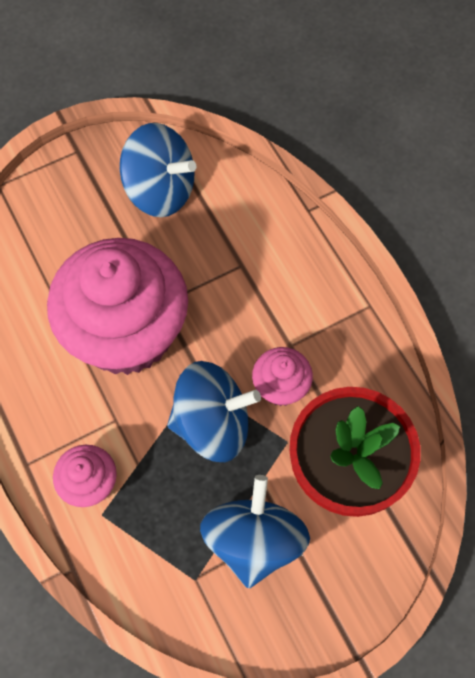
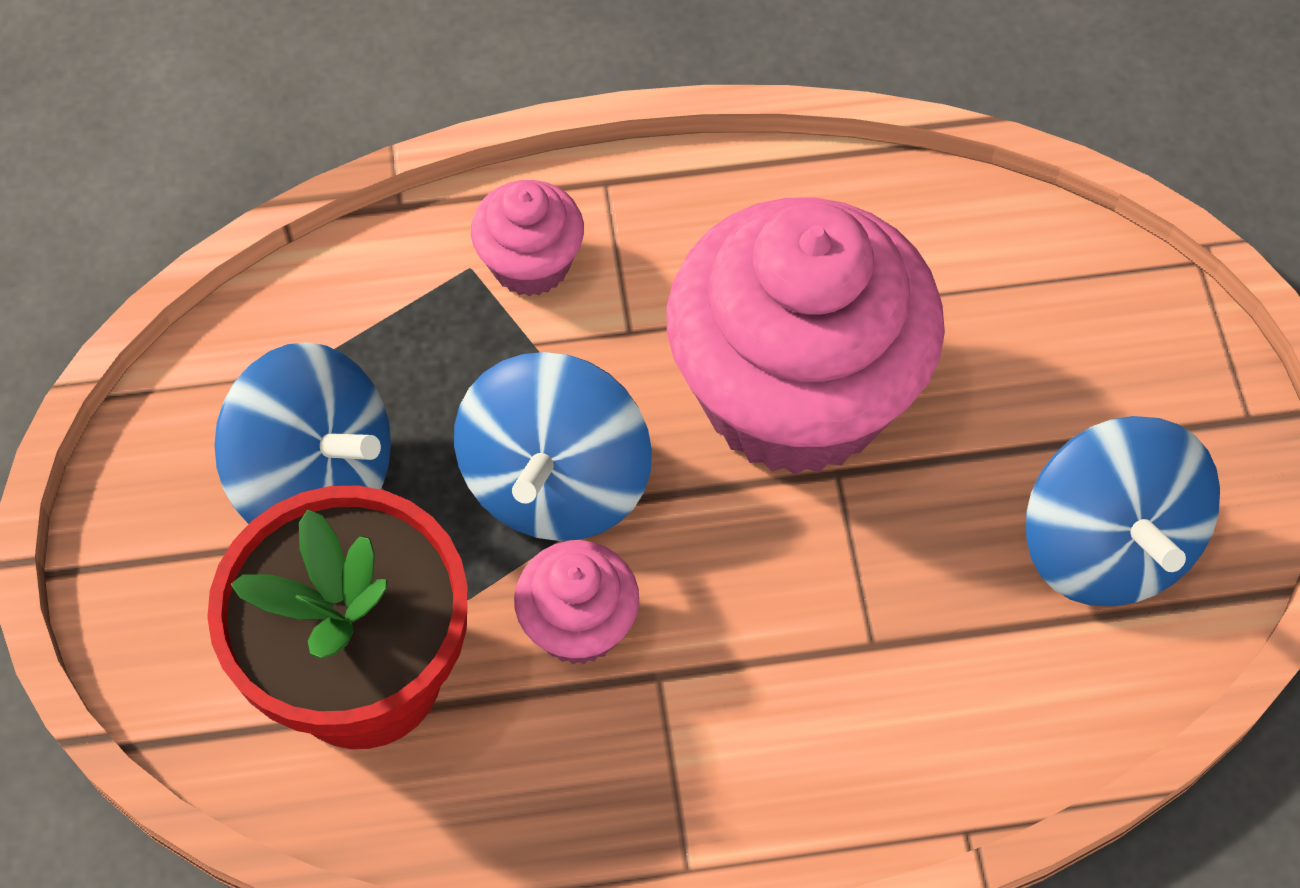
camera: 110 degrees right, 5 degrees down
blue spinning top [120,123,196,217] -> blue spinning top turned 60 degrees counterclockwise [1026,416,1220,606]

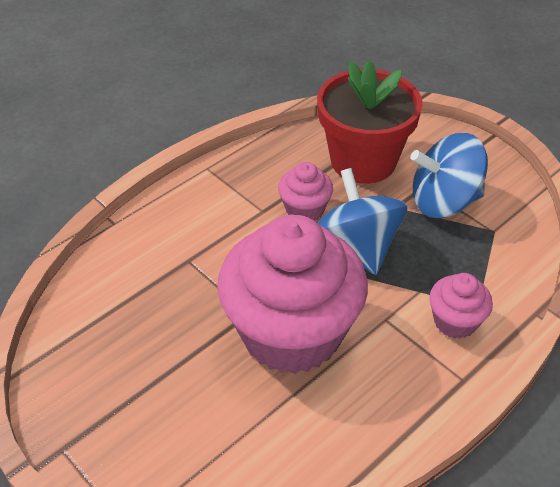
camera: 145 degrees right, 15 degrees down
blue spinning top [1026,416,1220,606] -> none

